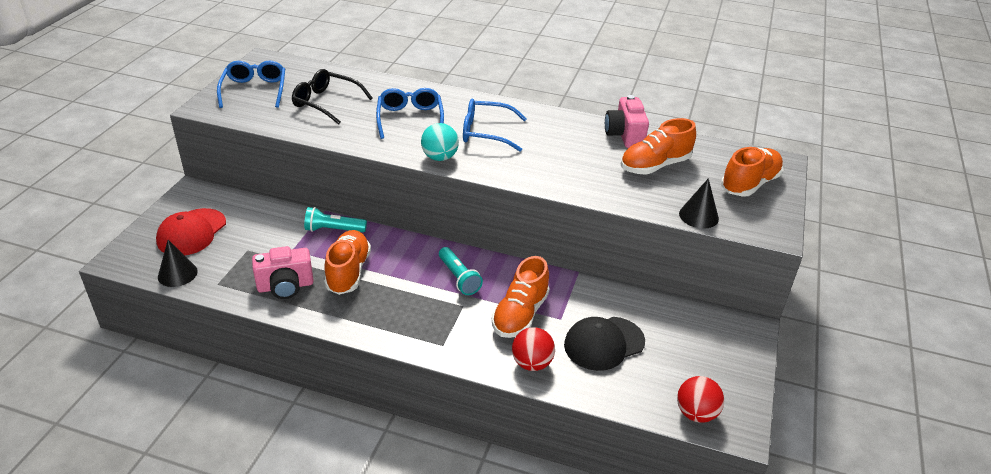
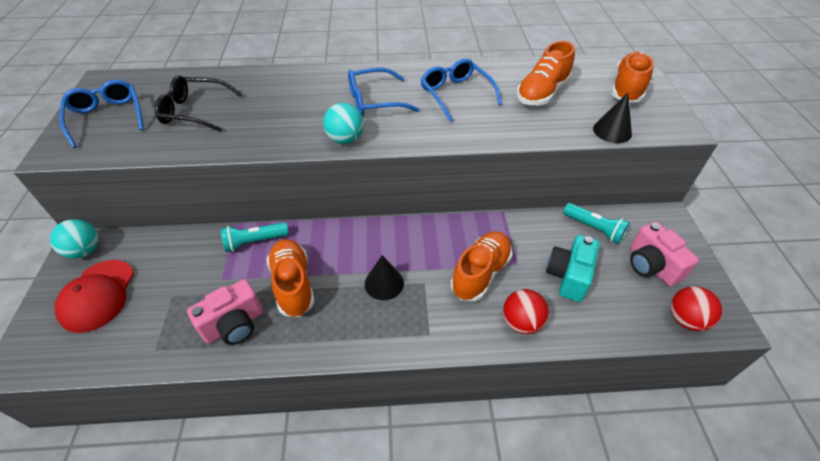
camera: 20 degrees left, 10 degrees up
black cone [158,240,198,287] -> black cone moved to [365,255,404,300]
blue glasses [376,88,444,139] -> blue glasses moved to [421,58,502,122]
turquoise flashlight [439,247,483,295] -> turquoise flashlight moved to [563,203,630,244]
orange shoe [492,256,550,338] -> orange shoe turned 150 degrees counterclockwise [451,231,513,301]
black cap [564,317,645,371] -> turquoise camera [546,235,600,302]
pink camera [605,95,649,148] -> pink camera moved to [630,222,699,286]
none -> turquoise ball [50,219,98,258]

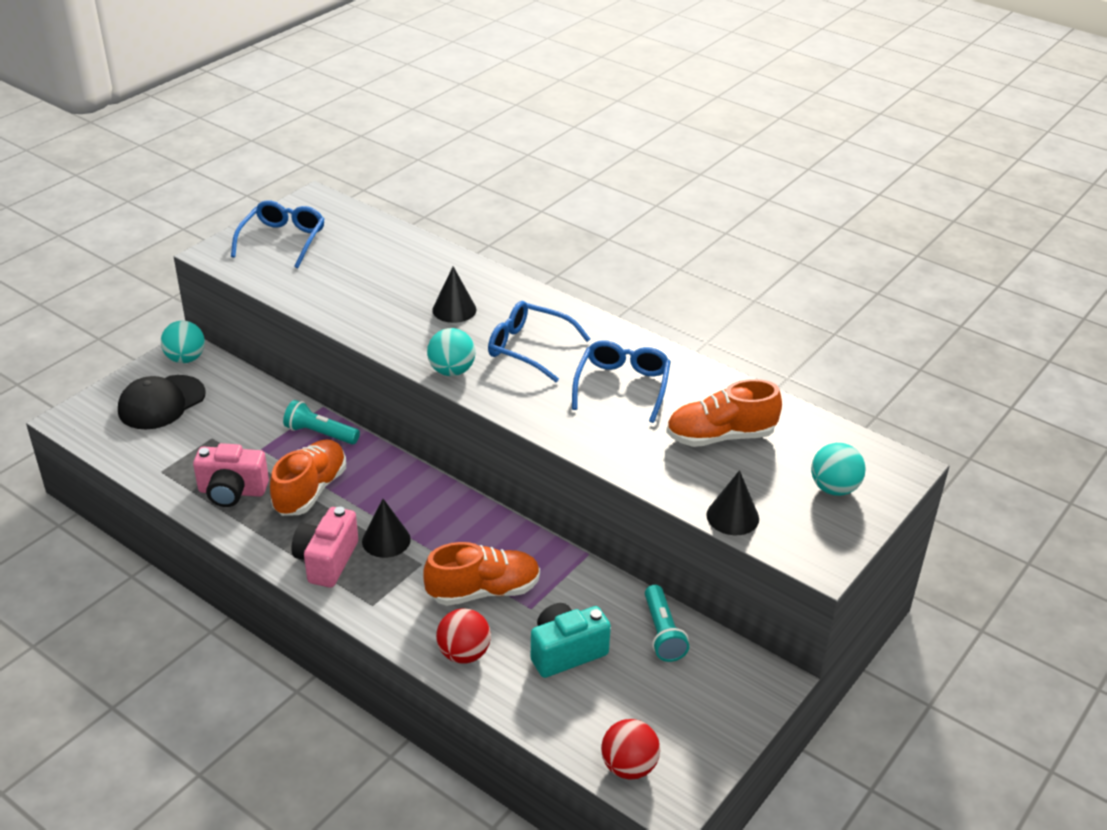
camera: 40 degrees right, 10 degrees down
red cap [54,260,134,333] -> black cap [118,375,206,429]
black glasses [155,75,242,132] -> none
orange shoe [611,52,654,103] -> turquoise ball [811,443,866,496]
pink camera [630,222,699,286] -> pink camera moved to [291,507,358,588]
none -> black cone [432,266,476,323]

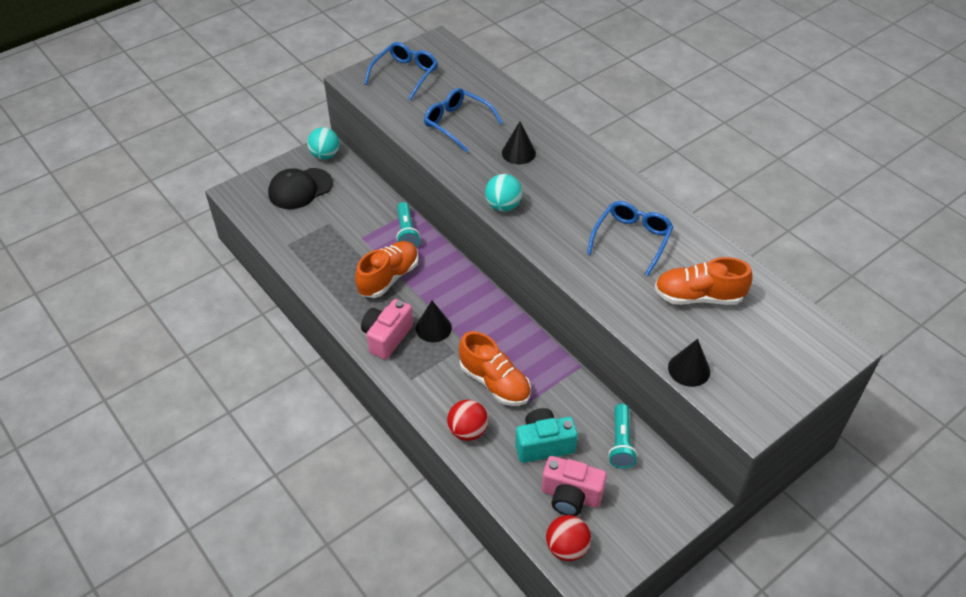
camera: 15 degrees right, 10 degrees up
pink camera [193,443,269,507] -> pink camera moved to [542,456,607,516]
turquoise flashlight [283,400,360,444] -> turquoise flashlight turned 135 degrees counterclockwise [396,202,420,247]
orange shoe [423,542,540,606] -> orange shoe turned 45 degrees clockwise [459,331,531,406]
blue glasses [488,301,590,382] -> blue glasses moved to [424,88,503,152]
turquoise ball [811,443,866,496] -> none

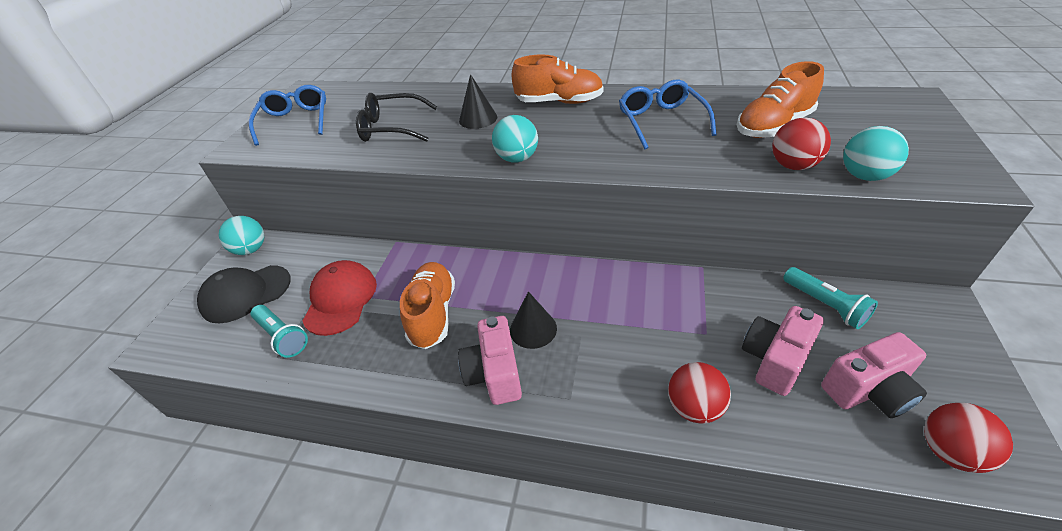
camera: 35 degrees left, 5 degrees down
black cap [268,168,333,209] -> black cap turned 45 degrees clockwise [197,265,291,323]
turquoise flashlight [396,202,420,247] -> turquoise flashlight moved to [251,305,308,358]
blue glasses [424,88,503,152] -> black glasses [356,93,437,142]
orange shoe [459,331,531,406] -> orange shoe moved to [511,54,604,104]
turquoise camera [515,408,578,463] -> pink camera [742,306,824,396]
black cone [668,339,710,387] -> turquoise ball [843,126,909,181]
none -> red cap [303,260,377,336]
none -> red ball [772,117,831,170]

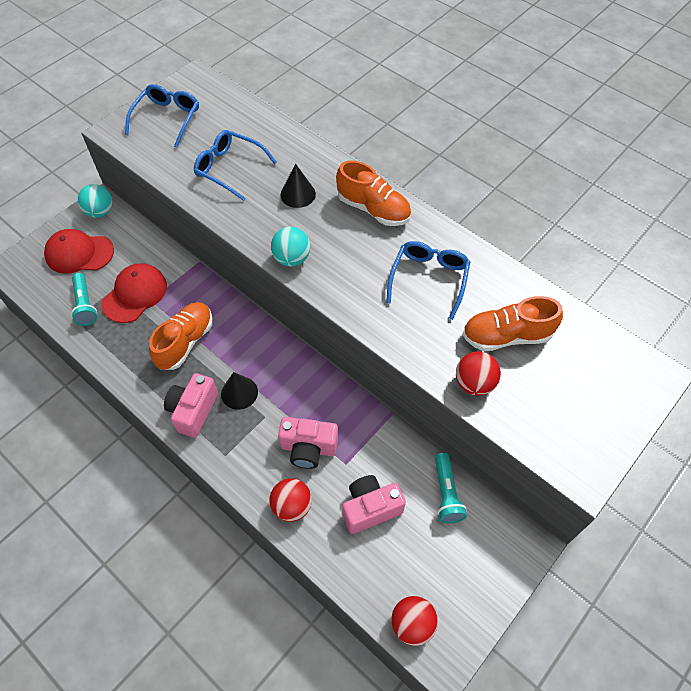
camera: 25 degrees right, 15 degrees up
black cap [197,265,291,323] -> red cap [44,229,114,274]
black glasses [356,93,437,142] -> blue glasses [194,130,277,201]
pink camera [821,332,927,418] -> pink camera moved to [278,417,338,469]
turquoise ball [843,126,909,181] -> none

